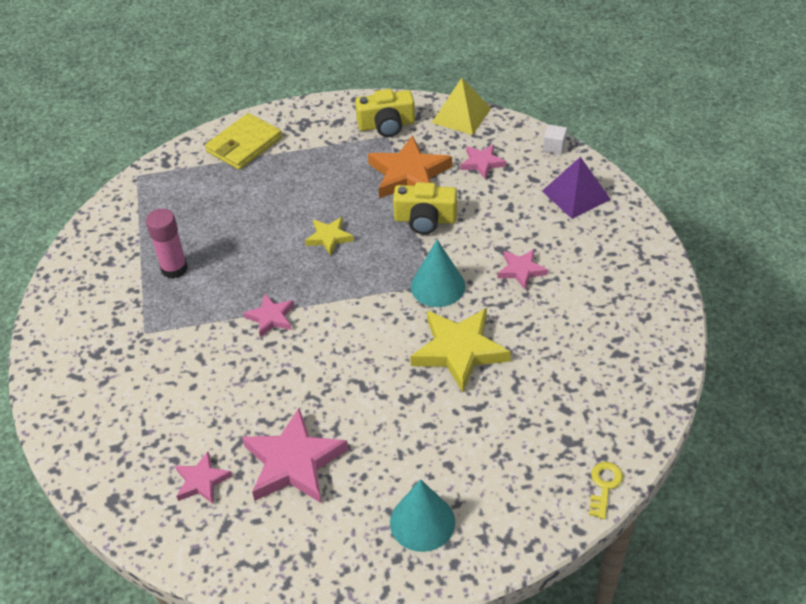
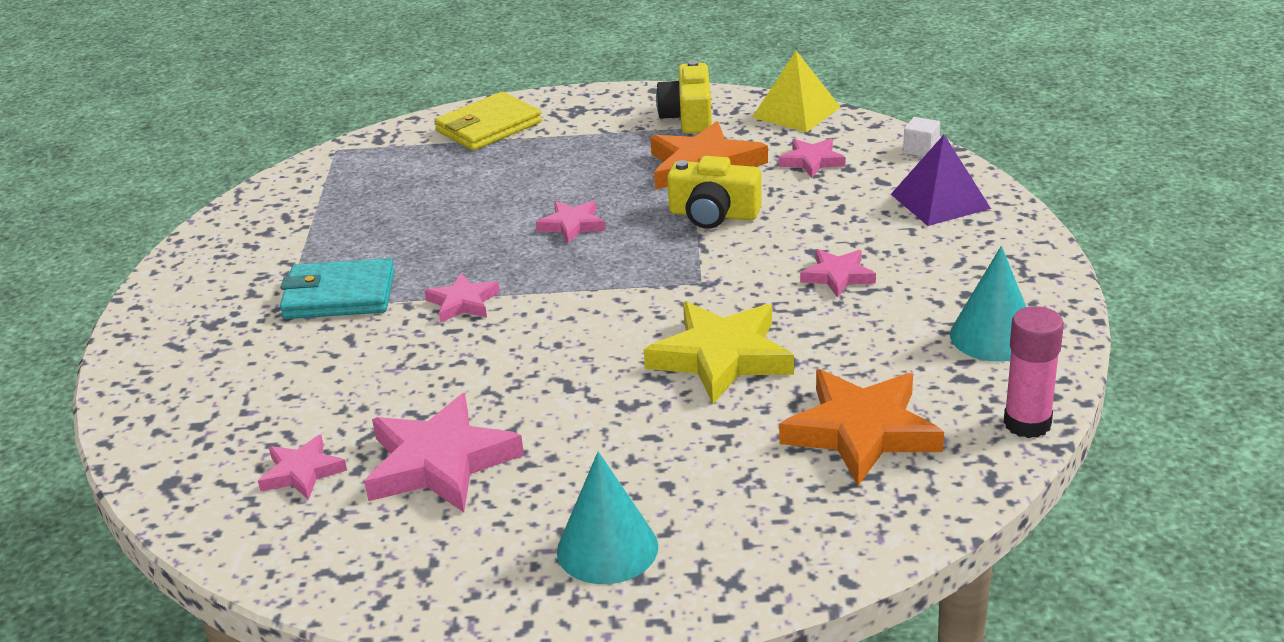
camera: 10 degrees right, 15 degrees down
pink glue stick [146,209,188,279] -> pink glue stick moved to [1003,306,1064,438]
yellow star [305,217,354,256] -> pink star [536,200,606,244]
yellow camera [355,89,415,137] -> yellow camera turned 90 degrees clockwise [656,60,712,134]
turquoise cone [411,240,465,307] -> turquoise cone moved to [950,246,1026,362]
yellow key [589,462,623,519] -> none
none -> turquoise wallet [280,258,395,319]
none -> orange star [779,369,944,486]

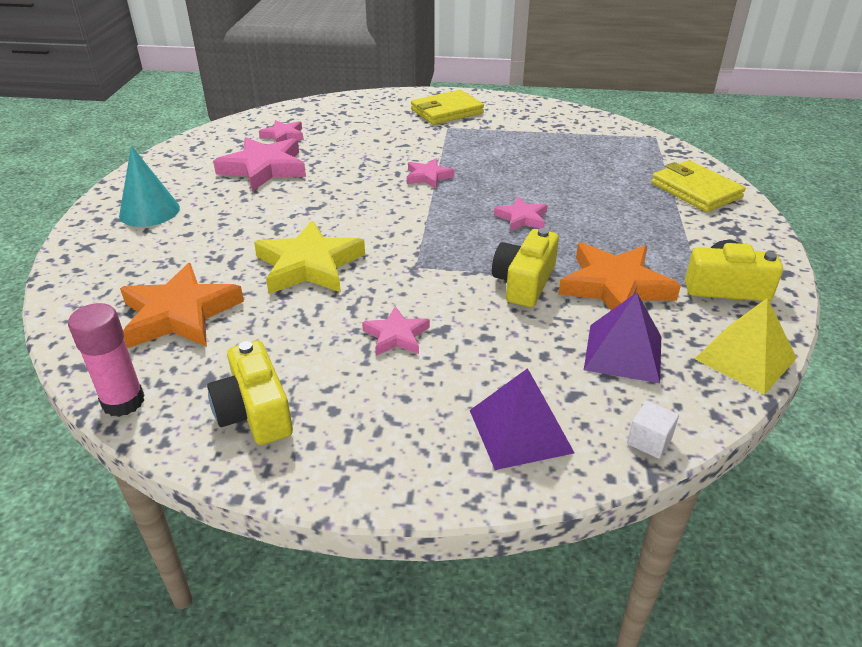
camera: 95 degrees right, 5 degrees up
turquoise wallet [280,258,395,319] -> none
pink star [779,139,845,178] -> purple pyramid [584,292,661,383]
turquoise cone [950,246,1026,362] -> yellow camera [207,340,293,445]
none -> yellow wallet [411,90,484,125]

